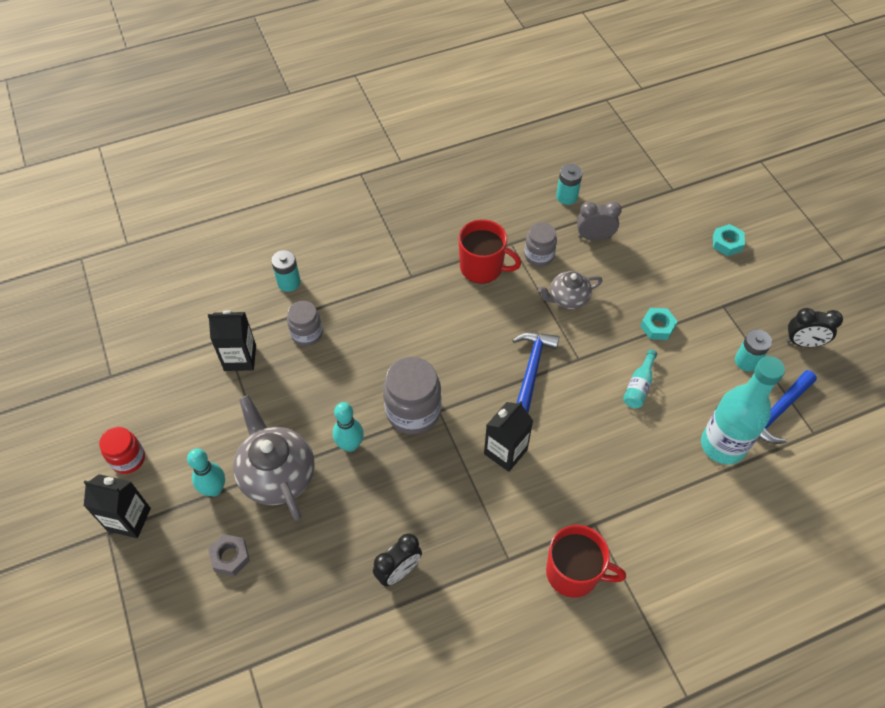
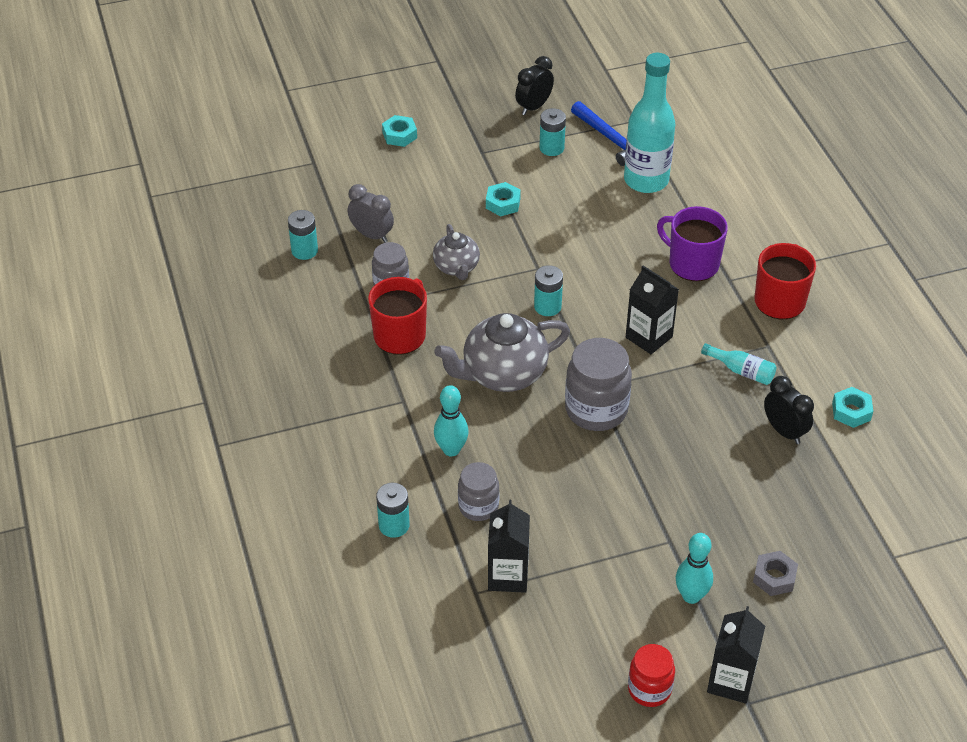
camera: 85 degrees left, 10 degrees down
grey teapot [233,395,315,521] -> grey teapot moved to [435,313,570,392]
turquoise bowling pin [333,402,364,452] -> turquoise bowling pin moved to [434,385,469,456]
blue hammer [513,332,559,413] -> turquoise battery [534,265,563,316]
grey clock [577,201,622,241] -> grey clock turned 120 degrees clockwise [348,184,394,243]
turquoise bottle [623,350,657,408] -> turquoise bottle moved to [701,343,776,385]
black clock [786,308,843,347] -> black clock turned 150 degrees counterclockwise [515,56,554,115]
none -> purple mug [657,206,728,281]
none -> turquoise nut [832,387,873,428]

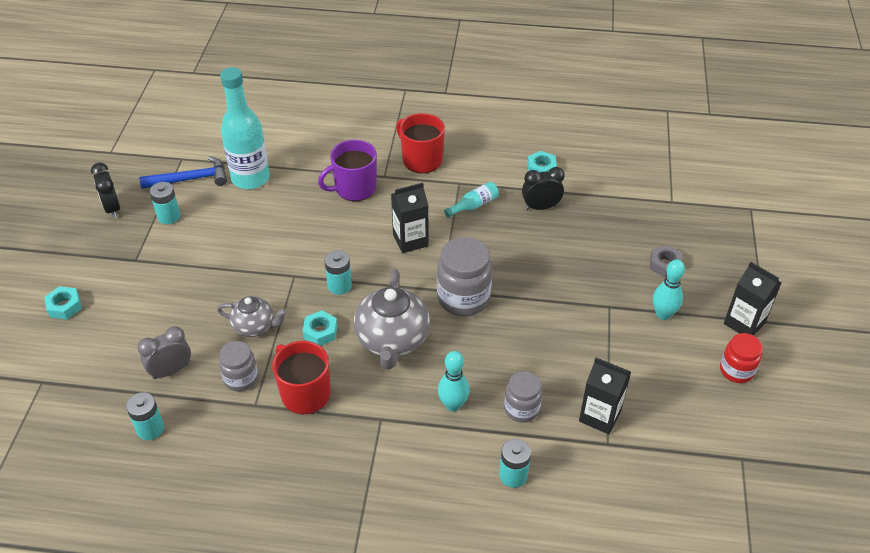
camera: 65 degrees left, 0 degrees up
turquoise nut [486,182,521,216] -> turquoise nut moved to [302,311,337,346]

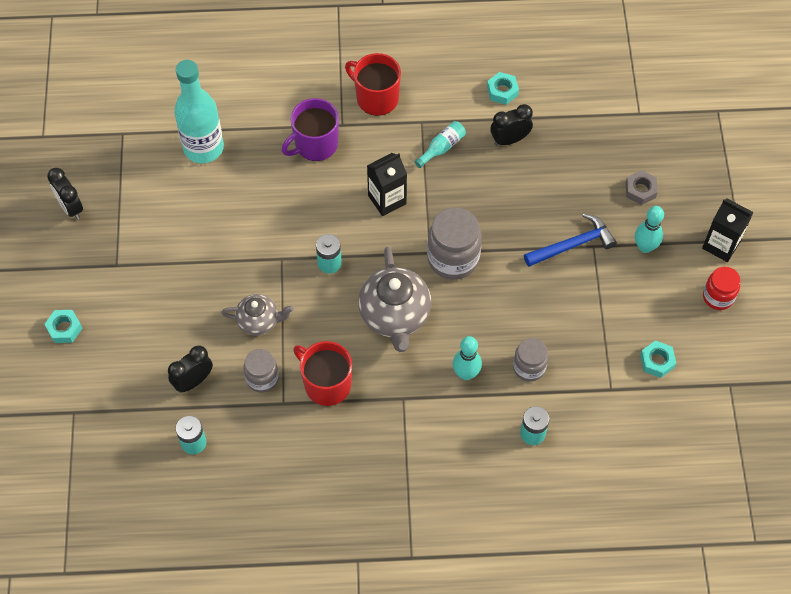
camera: 10 degrees left, 15 degrees up
grey clock [137,326,191,379] -> black clock [168,345,213,393]
blue hammer [139,156,227,189] -> blue hammer moved to [524,214,617,267]
turquoise battery [150,182,180,224] -> none
turquoise nut [302,311,337,346] -> turquoise nut moved to [640,340,676,378]
black carton [579,358,631,434] -> none

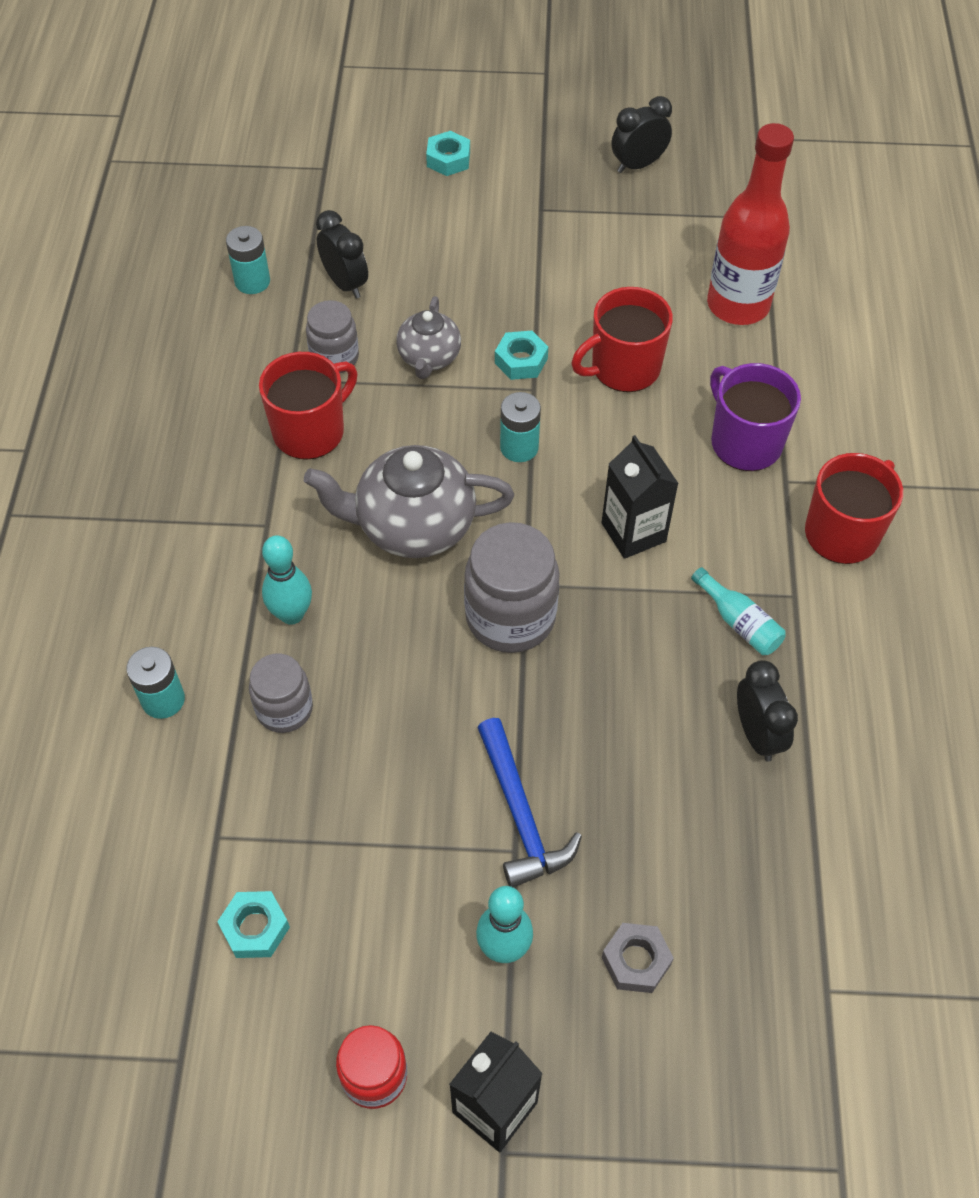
camera: 95 degrees right, 5 degrees down
turquoise bottle [174,60,224,163] -> red bottle [707,123,794,325]
turquoise nut [487,72,519,105] -> turquoise nut moved to [495,331,548,380]
none -> red mug [571,287,673,392]

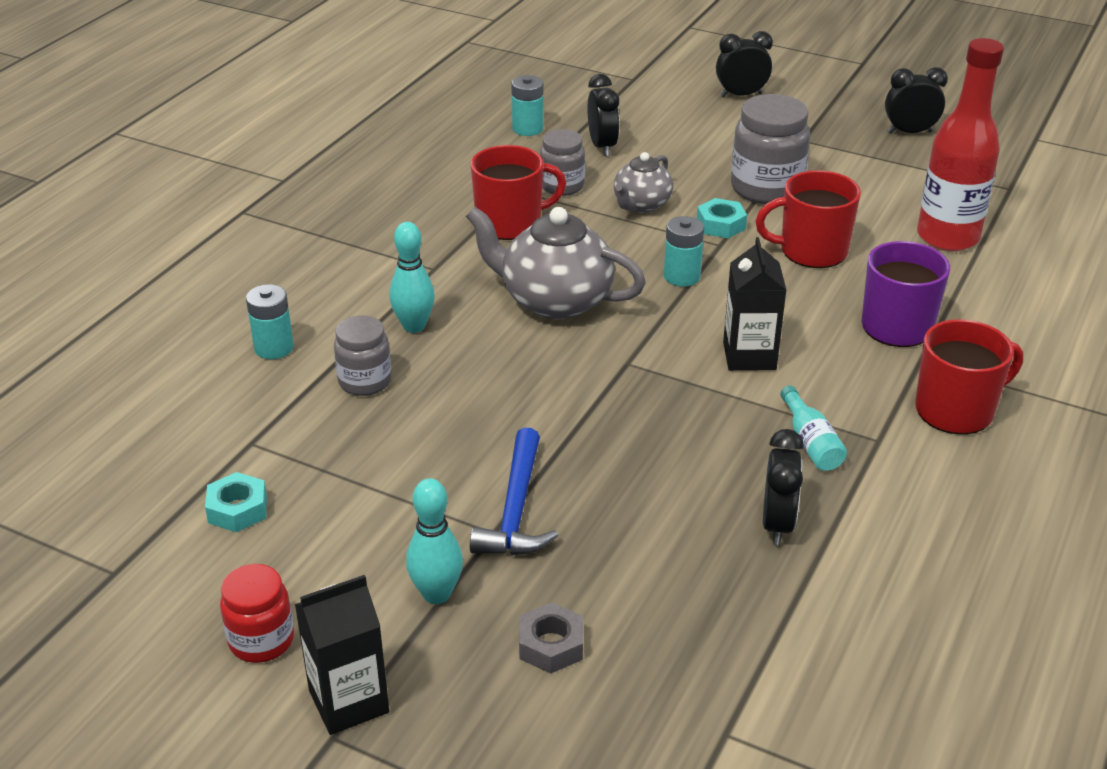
camera: 25 degrees right, 20 degrees down
turquoise nut [426,131,470,176] -> black clock [716,31,773,97]
grey jar [464,522,560,653] -> grey jar moved to [731,94,810,204]

